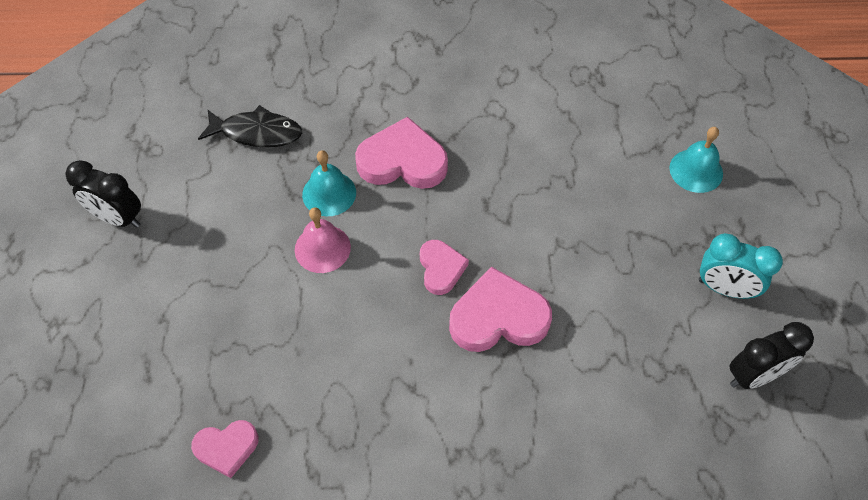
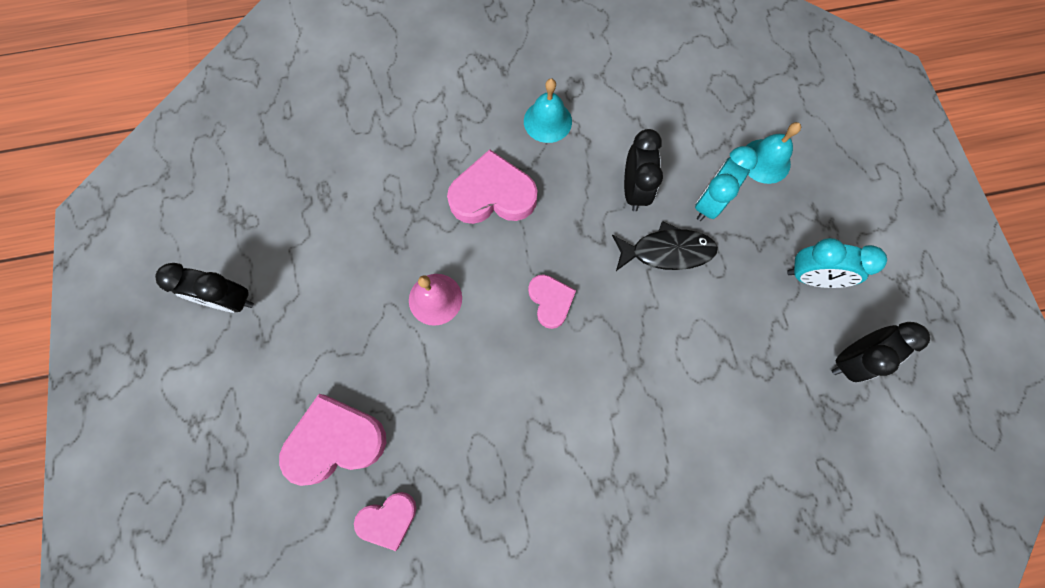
camera: 10 degrees left, 15 degrees up
black fish [198,105,302,147] -> black fish moved to [612,221,718,271]
turquoise bell [302,150,356,216] -> turquoise bell moved to [524,79,572,143]
pink heart [449,267,552,352] -> pink heart moved to [279,394,386,486]
none -> black clock [624,129,663,212]
none -> turquoise clock [695,146,758,221]

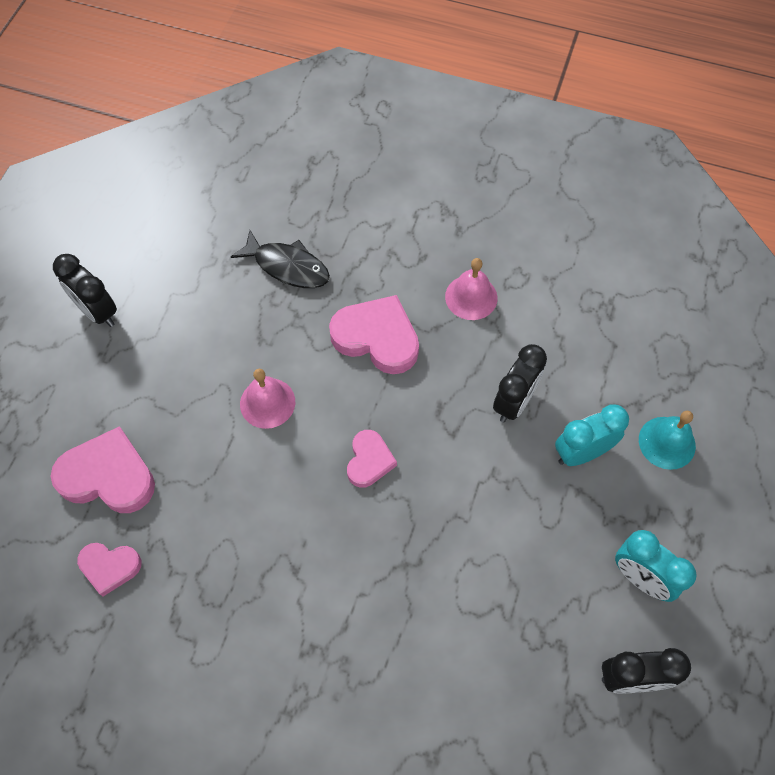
camera: 30 degrees right, 10 degrees down
turquoise bell [524,79,572,143] -> pink bell [445,258,498,320]
black fish [612,221,718,271] -> black fish moved to [231,230,330,288]

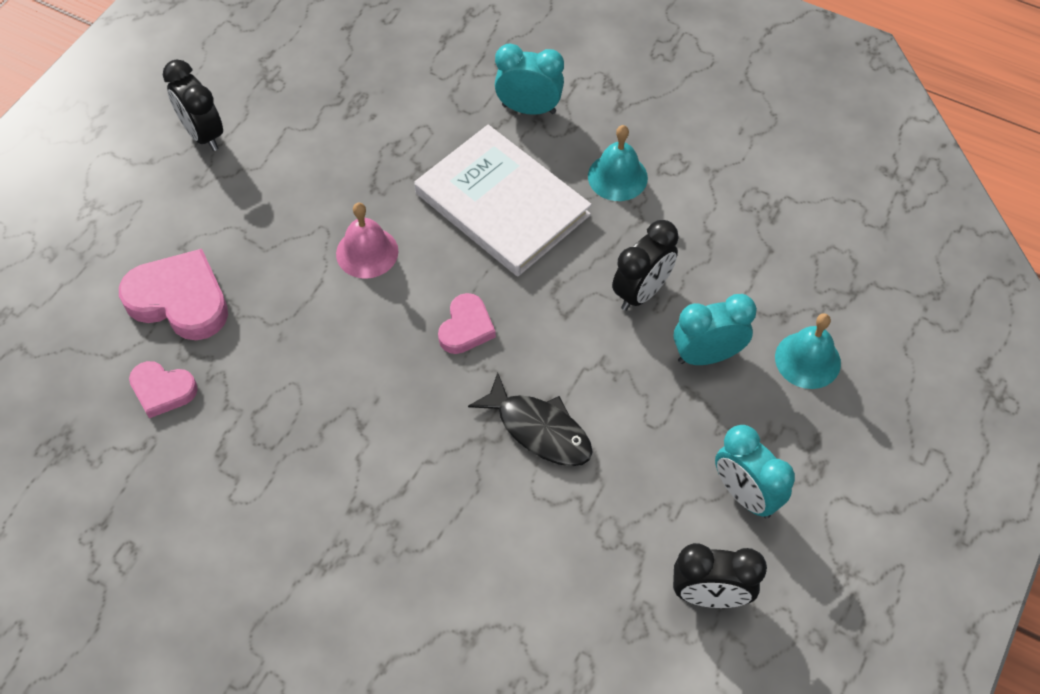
camera: 10 degrees right, 5 degrees down
black fish [231,230,330,288] -> black fish moved to [468,373,593,466]
pink heart [329,295,419,374] -> white book [414,125,592,276]
pink bell [445,258,498,320] -> turquoise bell [588,125,648,201]
none -> turquoise clock [495,43,564,115]

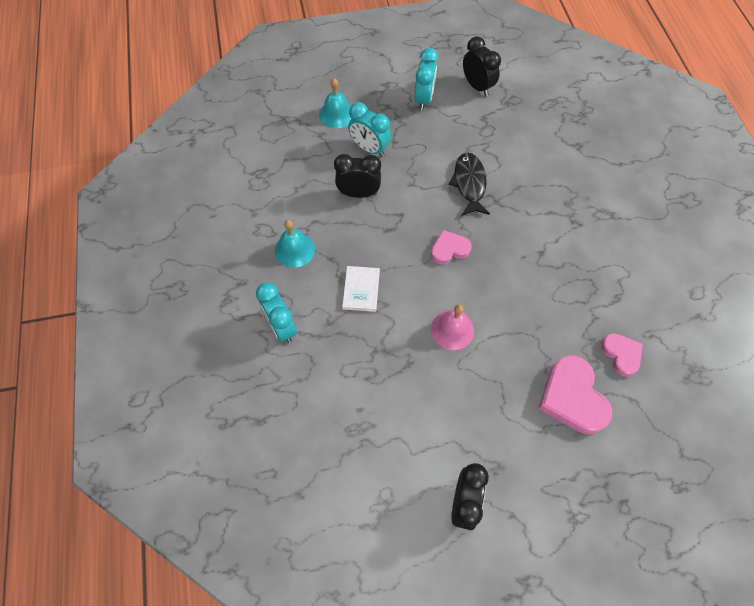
camera: 130 degrees left, 5 degrees up
white book [414,125,592,276] -> white book [342,266,380,312], size x0.46

